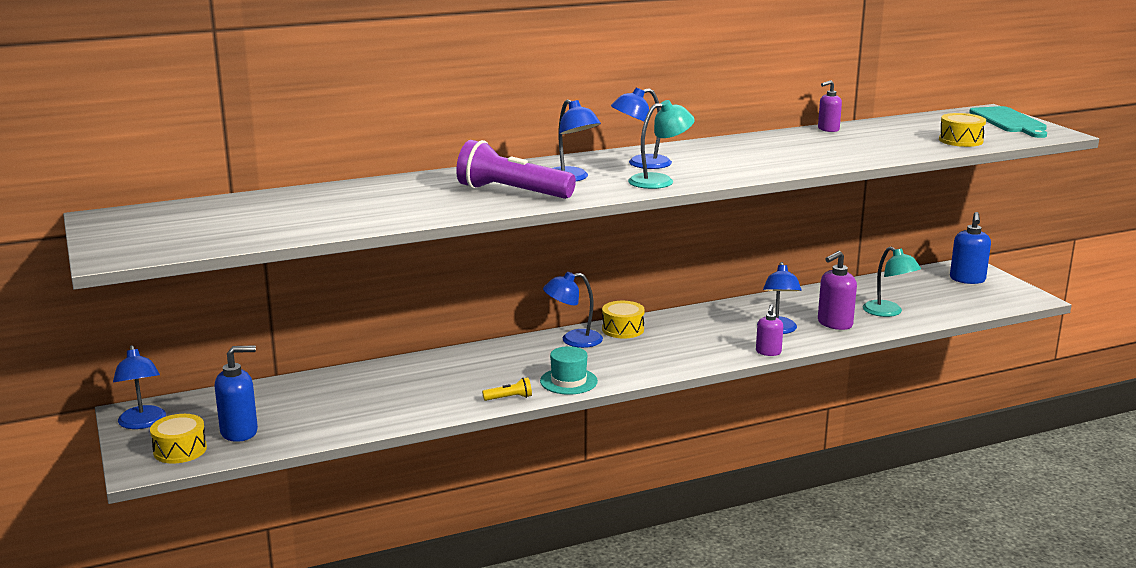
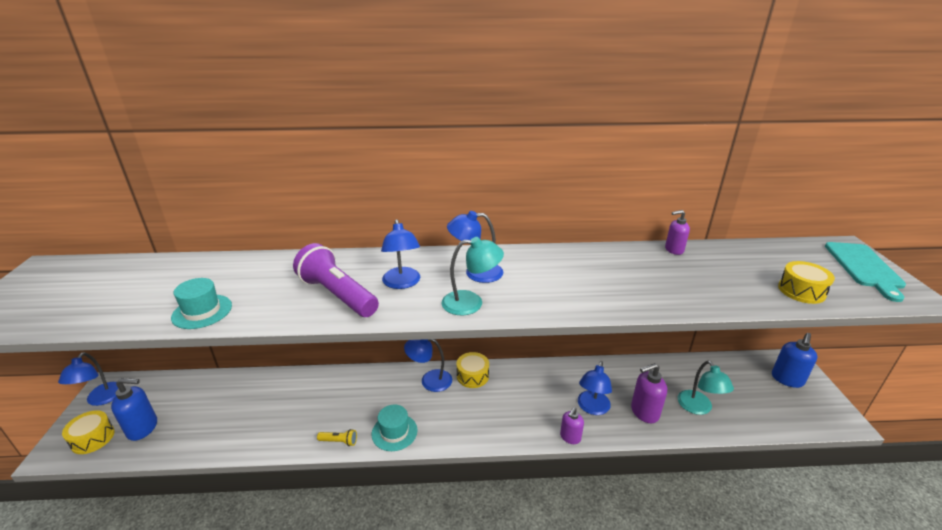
camera: 20 degrees right, 10 degrees up
none -> turquoise hat [171,278,232,329]

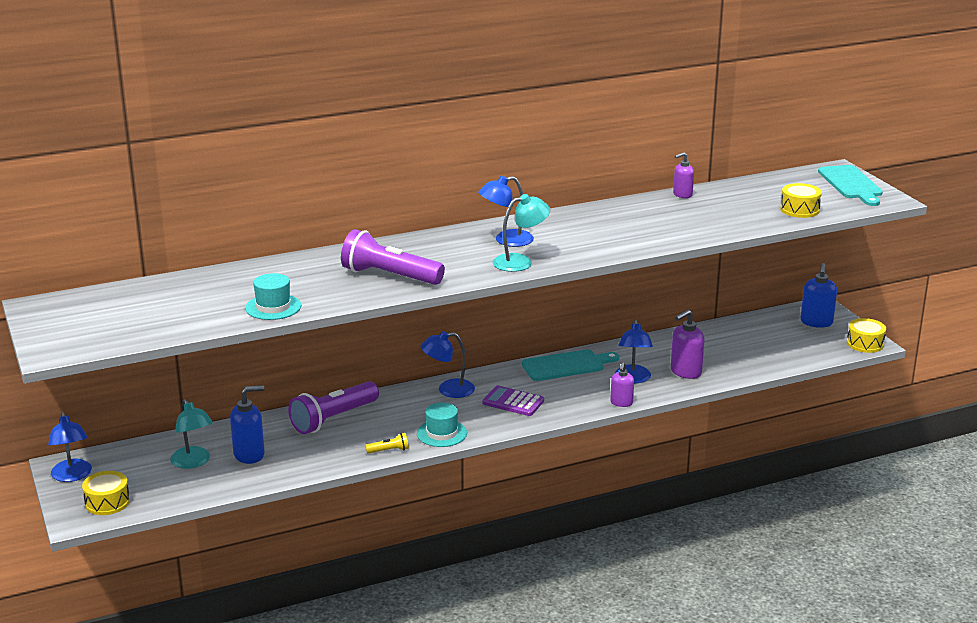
camera: 20 degrees left, 5 degrees down
blue soap dispenser [111,378,157,441] -> blue soap dispenser moved to [230,385,264,464]
blue lamp [381,219,420,289] -> none
yellow drum [456,352,489,388] -> yellow drum moved to [847,318,886,353]
turquoise lamp [678,361,734,415] -> turquoise lamp moved to [170,399,213,469]
none -> purple flashlight [288,381,379,434]
none -> purple calculator [482,386,544,416]
none -> turquoise cutting board [522,349,619,381]

